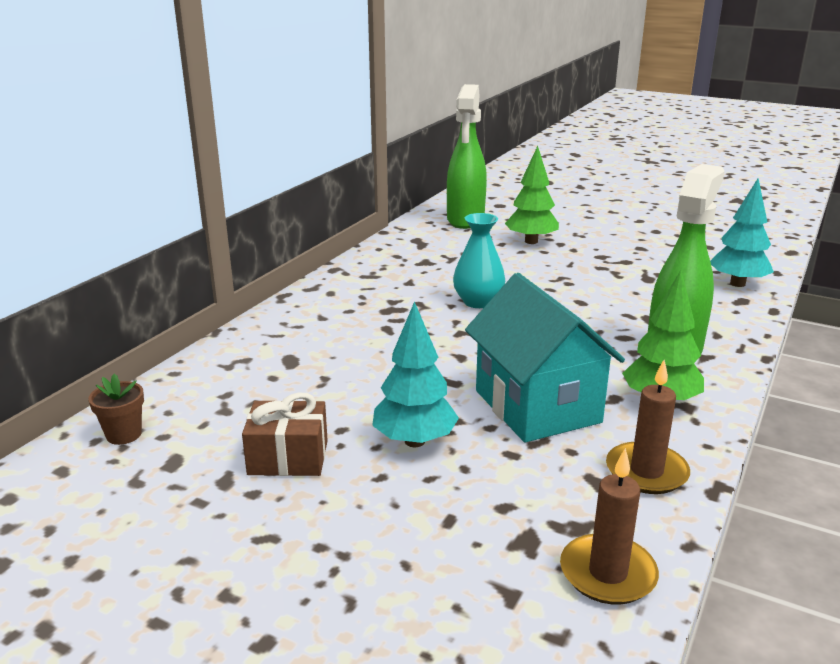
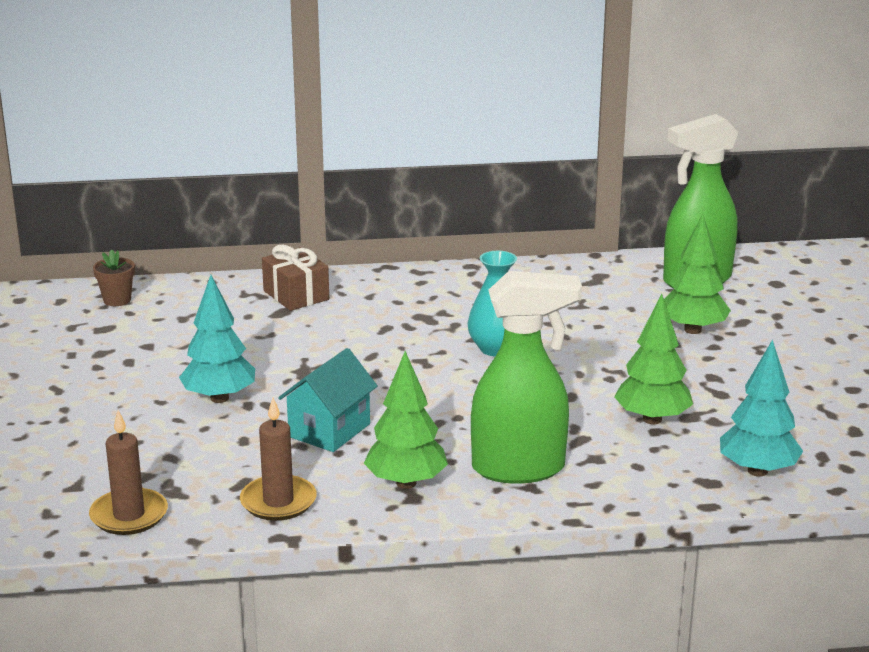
camera: 55 degrees right, 0 degrees up
brown gift [242,392,328,476] -> brown gift moved to [262,245,329,311]
turquoise house [465,273,625,443] -> turquoise house [278,348,377,452], size x0.64
none -> green tree [614,293,693,424]

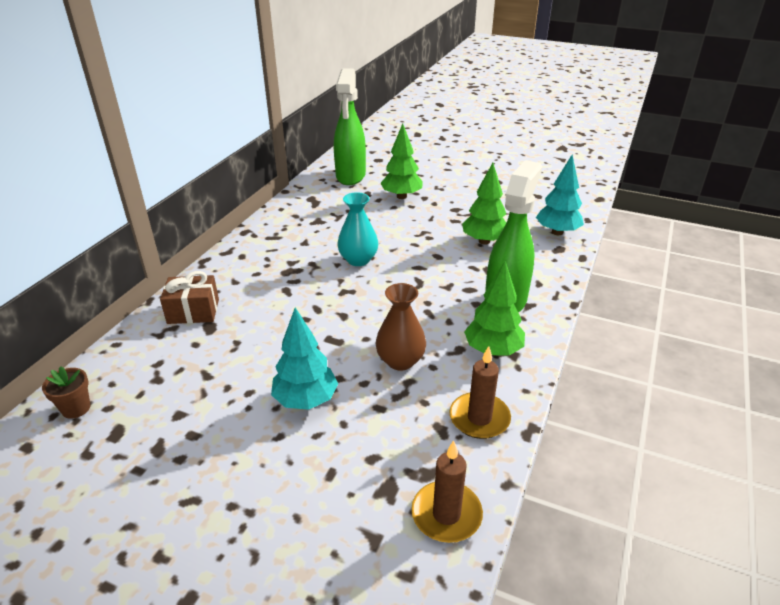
camera: 60 degrees left, 10 degrees up
turquoise house [278,348,377,452] -> brown vase [376,283,426,371]

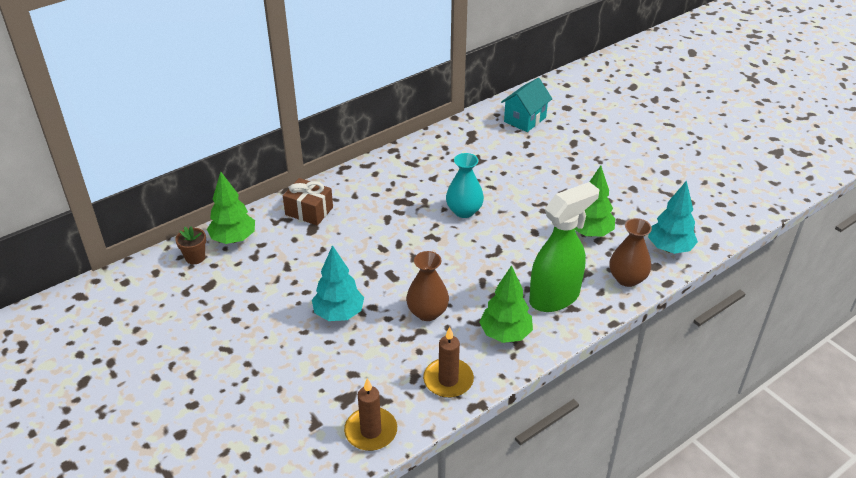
camera: 30 degrees right, 5 degrees up
green spray bottle [334,68,366,185] -> turquoise house [501,78,552,132]
green tree [380,123,423,199] -> green tree moved to [207,172,255,244]
none -> brown vase [609,218,652,287]

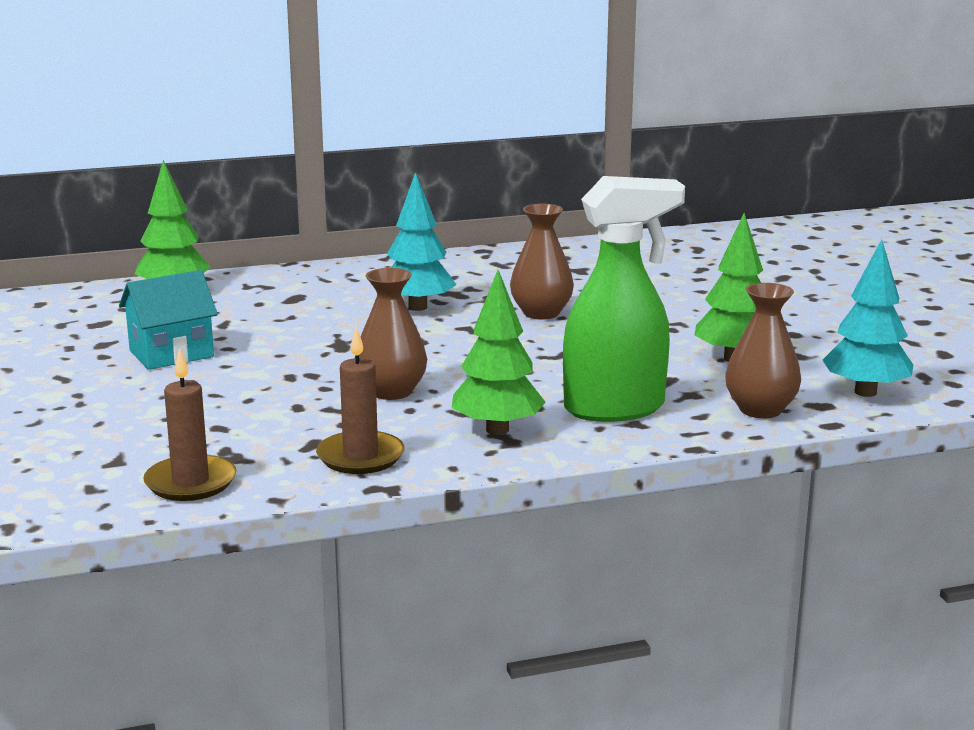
camera: 20 degrees right, 20 degrees down
brown flower pot [175,226,206,264] -> none
brown gift [283,178,333,226] -> none
turquoise tree [312,245,364,321] -> turquoise tree moved to [387,172,456,311]
turquoise vase [446,153,484,218] -> brown vase [510,204,574,320]
turquoise house [501,78,552,132] -> turquoise house moved to [119,270,218,370]

